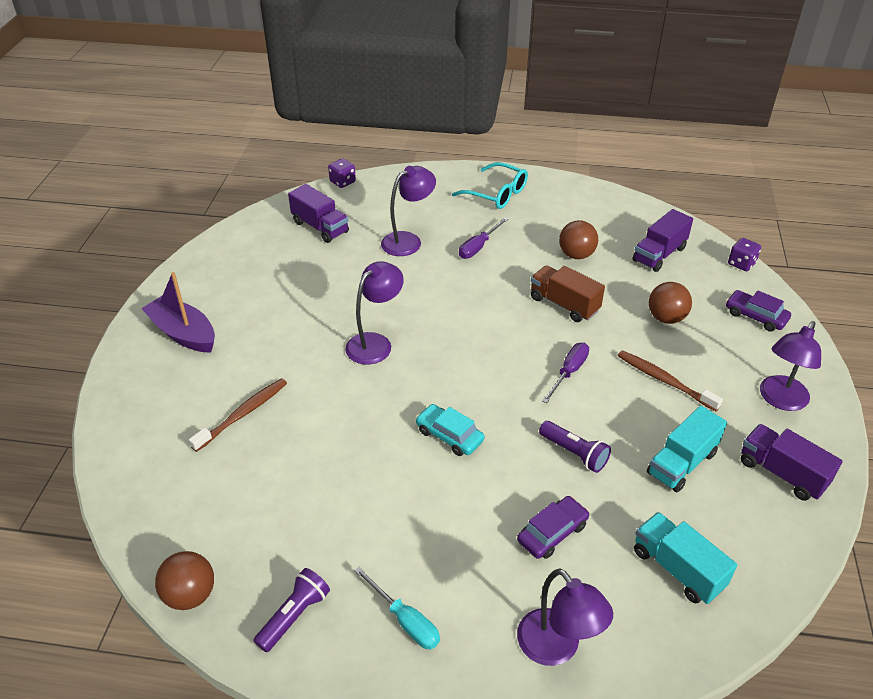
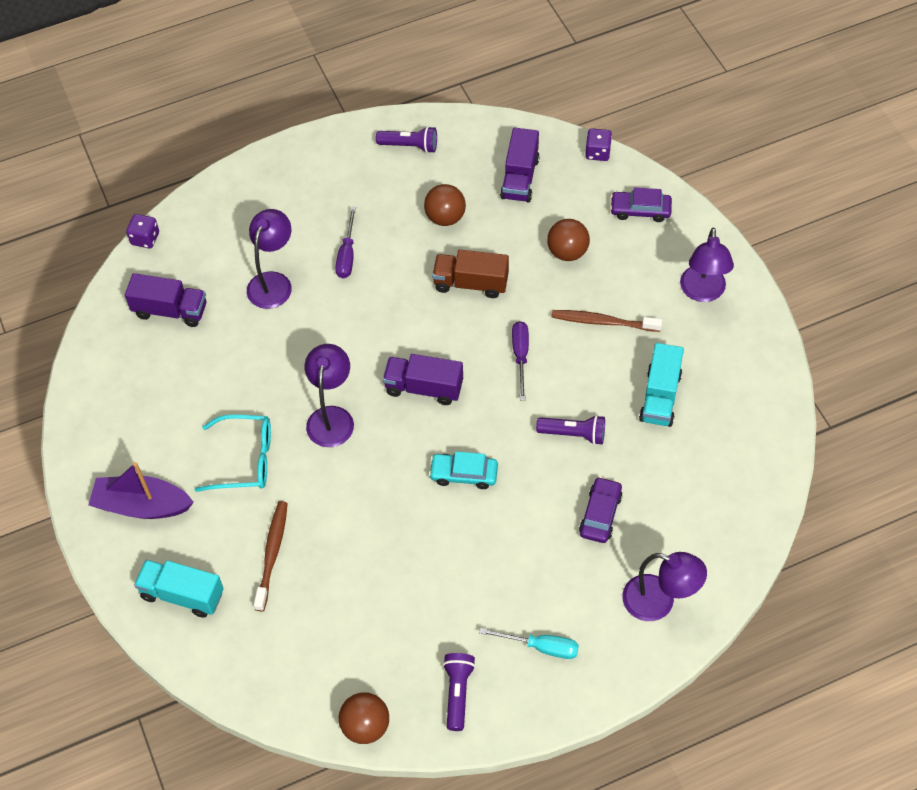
camera: 30 degrees left, 15 degrees up
turquoise glasses [452,162,528,209] -> turquoise glasses moved to [195,414,271,492]
turquoise truck [634,512,737,604] -> turquoise truck moved to [134,560,224,618]
purple truck [741,424,843,501] -> purple truck moved to [383,354,463,405]
none -> purple flashlight [376,126,437,153]

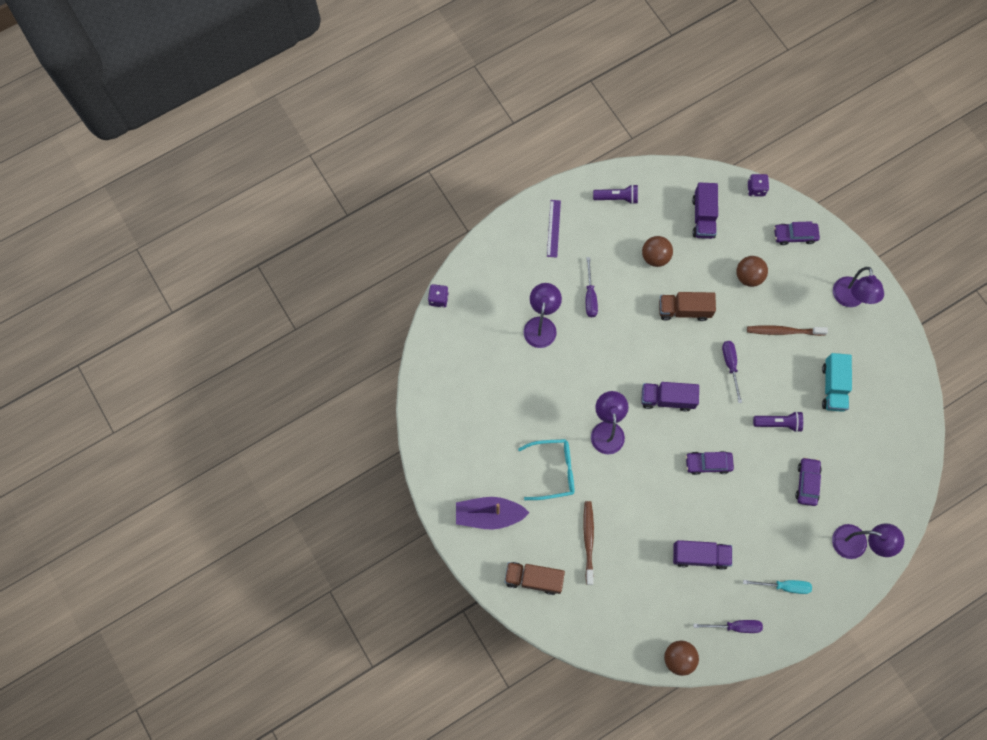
camera: 10 degrees left, 15 degrees up
purple truck [125,273,206,327] -> purple truck moved to [673,540,732,570]
turquoise truck [134,560,224,618] -> brown truck [505,562,565,595]
turquoise car [429,451,498,489] -> purple car [686,451,734,475]
purple flashlight [443,653,476,731] -> purple screwdriver [693,620,763,633]
none -> purple ruler [547,200,561,257]

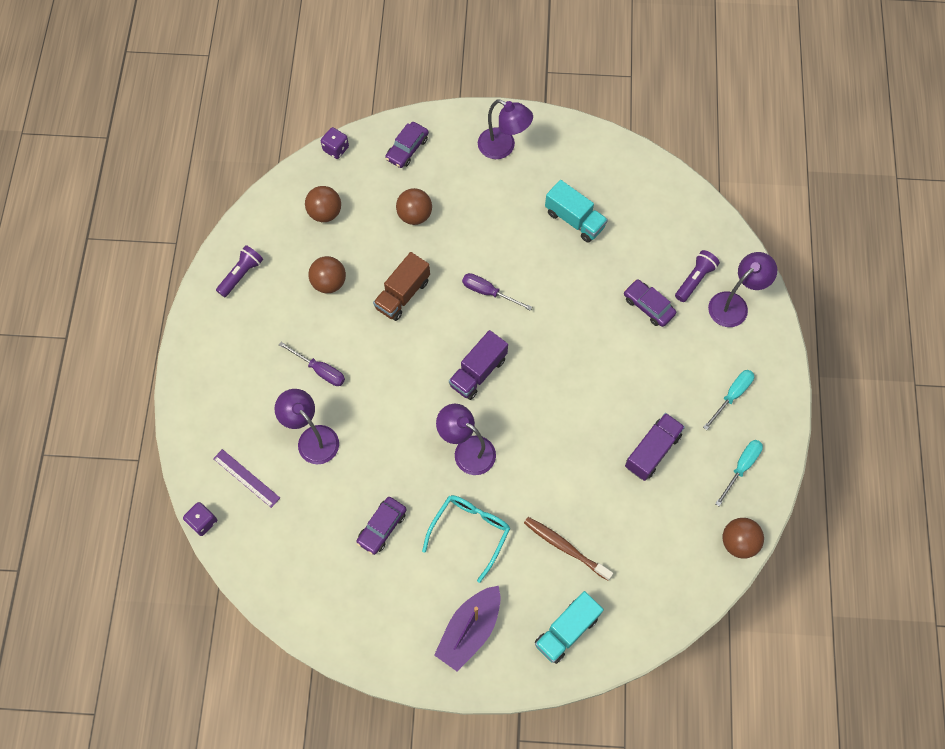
camera: 55 degrees left, 5 degrees down
brown truck [505,562,565,595] -> turquoise truck [535,591,604,664]
purple ruler [547,200,561,257] -> purple ruler moved to [213,449,280,508]
purple car [686,451,734,475] -> purple car moved to [356,497,407,555]
purple truck [692,182,718,239] -> brown ball [305,186,341,222]
purple screwdriver [693,620,763,633] -> turquoise screwdriver [715,440,763,506]
brown toothbrush [747,325,828,336] -> none
purple flashlight [753,411,803,432] -> purple flashlight moved to [675,250,720,302]

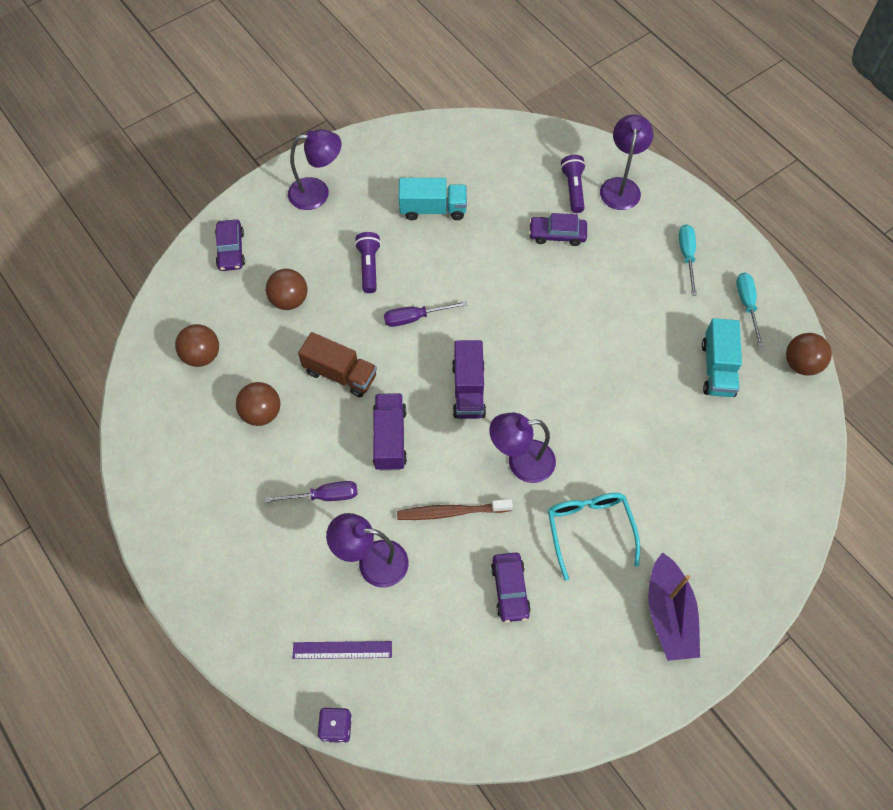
camera: 40 degrees left, 5 degrees down
purple flashlight [216,245,263,297] -> purple flashlight moved to [355,232,381,293]
purple dice [321,127,349,159] -> none
brown truck [373,252,430,321] -> brown truck turned 60 degrees counterclockwise [298,332,377,397]
brown toothbrush [524,517,613,581] -> brown toothbrush moved to [397,499,513,520]
turquoise truck [535,591,604,664] -> turquoise truck moved to [702,318,742,397]
purple truck [625,413,685,481] -> purple truck moved to [373,393,407,471]

